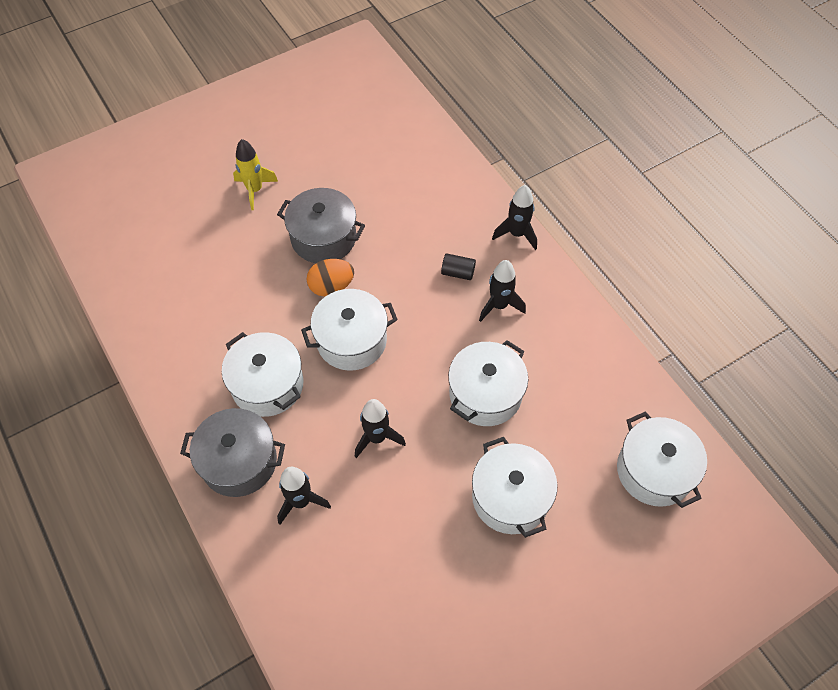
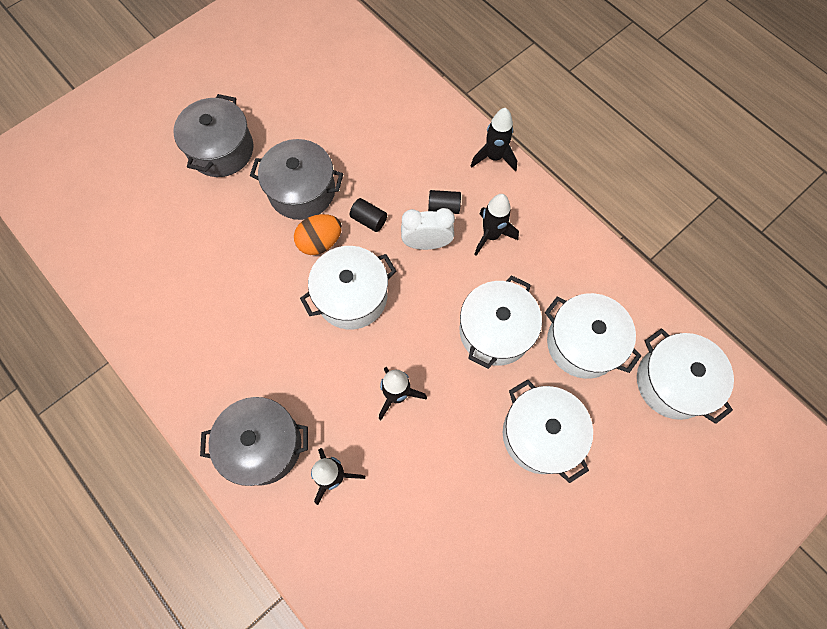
camera: 10 degrees left, 10 degrees up
white pot [222,332,303,417] -> white pot moved to [545,293,641,379]
yellow rocket [233,139,278,210] -> grey pot [173,94,253,177]
none -> black cylinder [350,198,387,232]
none -> white clock [401,208,455,250]

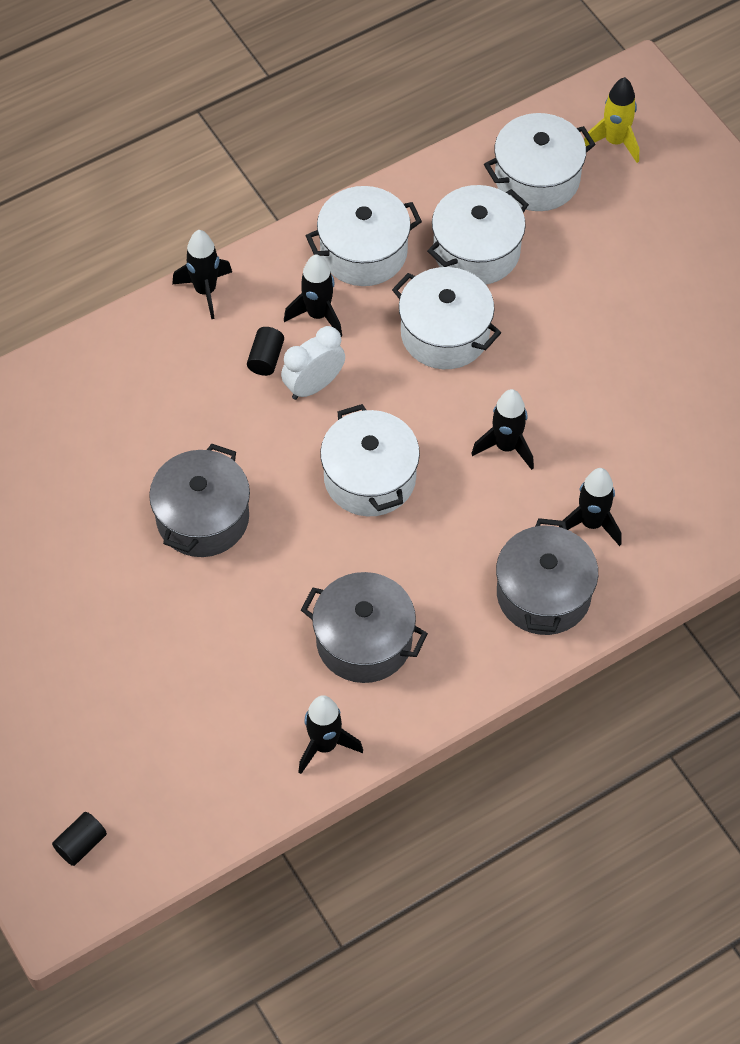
camera: 80 degrees left, 10 degrees down
grey pot [173,94,253,177] -> grey pot moved to [301,572,428,683]
orange egg [294,214,342,255] -> none
black cylinder [350,198,387,232] -> black cylinder moved to [52,812,107,866]
white clock [401,208,455,250] -> white clock turned 45 degrees clockwise [281,326,345,400]
white pot [503,379,593,483] -> white pot moved to [306,186,422,286]
none -> black rocket [298,695,363,774]
none -> yellow rocket [584,77,639,163]

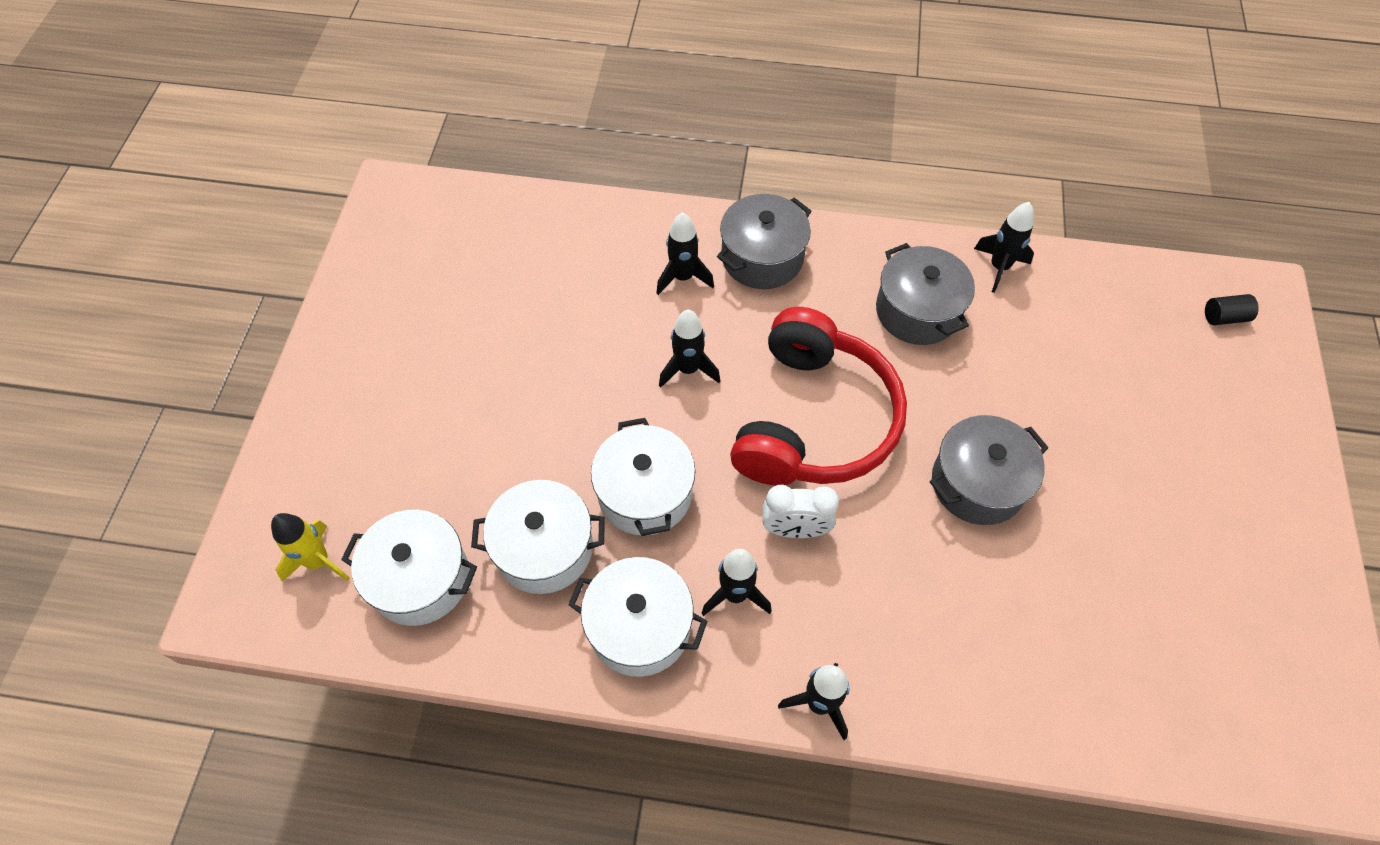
camera: 140 degrees left, 0 degrees up
black cylinder [247,327,284,376] -> none
white pot [320,404,420,516] -> red headphones [730,307,907,485]

